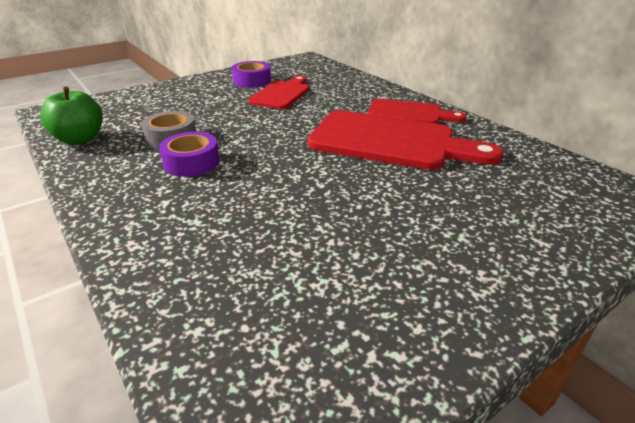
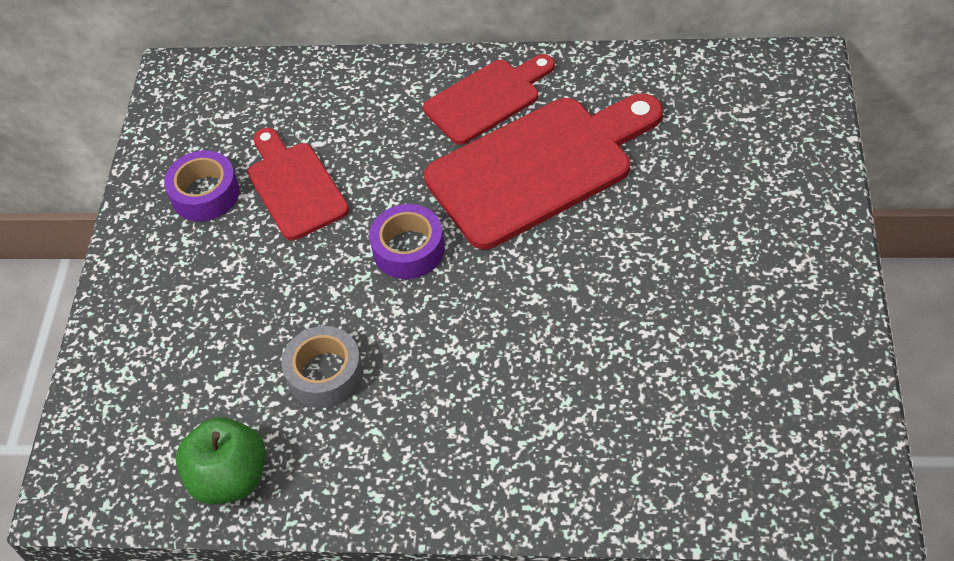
camera: 45 degrees left, 20 degrees up
purple tape [159,132,220,177] -> purple tape moved to [369,204,445,279]

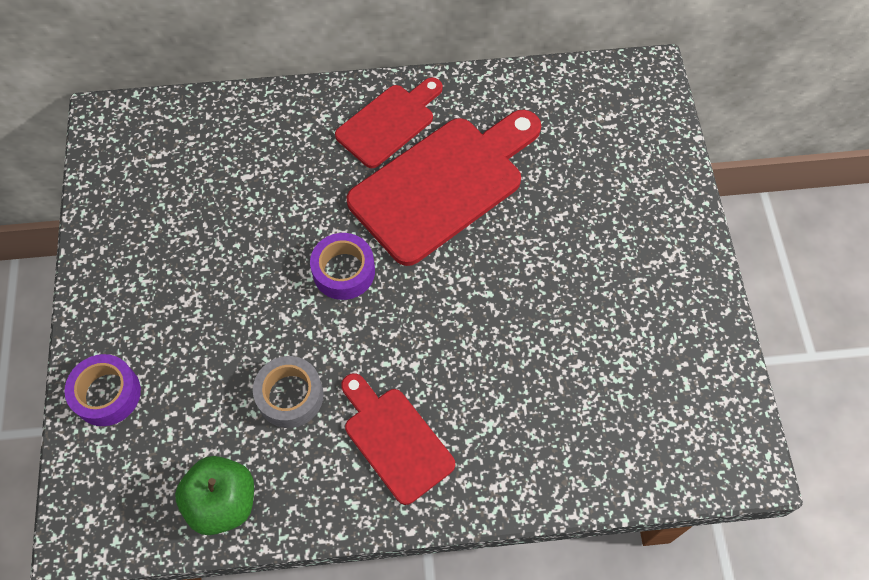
camera: 15 degrees left, 10 degrees up
purple tape [164,150,240,221] -> purple tape moved to [65,354,141,426]
red cutting board [248,128,349,240] -> red cutting board moved to [341,373,455,505]

